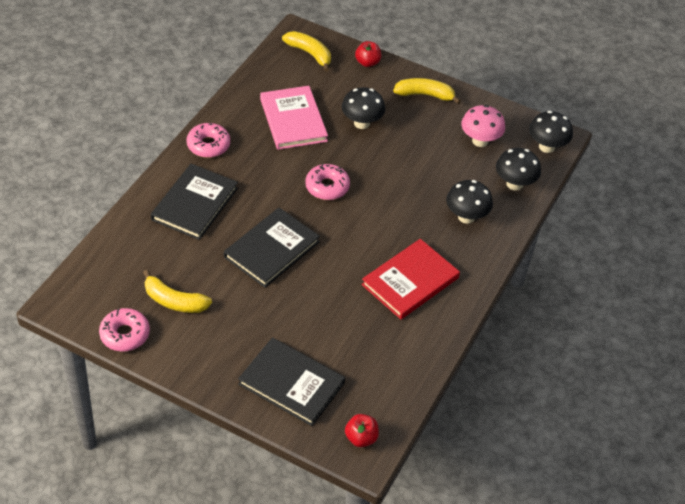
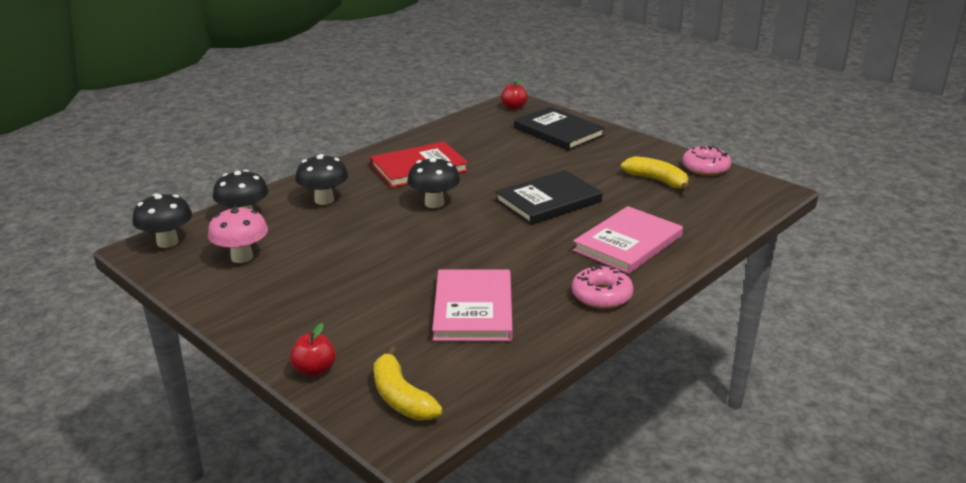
camera: 160 degrees left, 20 degrees down
black book [151,163,238,240] -> pink book [573,206,683,274]
pink donut [305,164,350,200] -> none
black mushroom [342,87,385,129] -> black mushroom moved to [407,157,460,208]
yellow banana [393,78,461,104] -> none

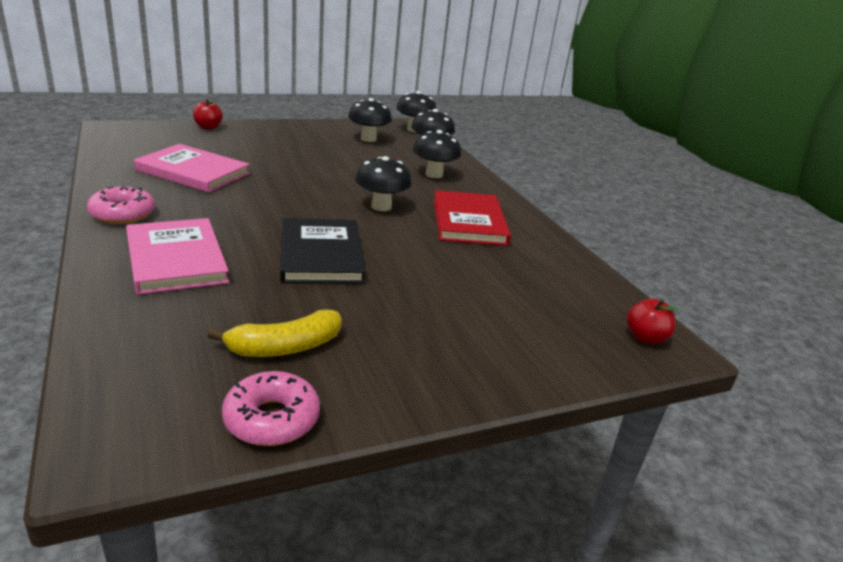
camera: 110 degrees right, 0 degrees up
pink mushroom [208,206,268,263] -> black mushroom [348,98,392,142]
yellow banana [374,346,442,420] -> none
black book [514,107,605,151] -> none

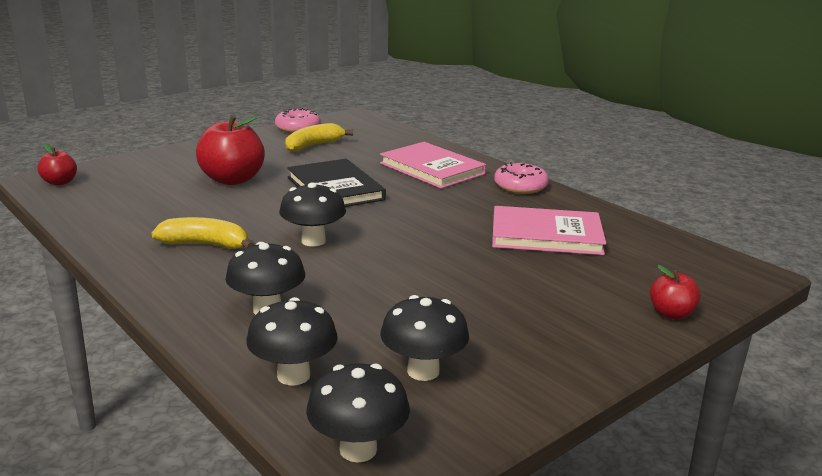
camera: 165 degrees right, 5 degrees down
red book [433,190,511,246] -> yellow banana [151,217,254,249]
none -> red apple [196,115,265,185]

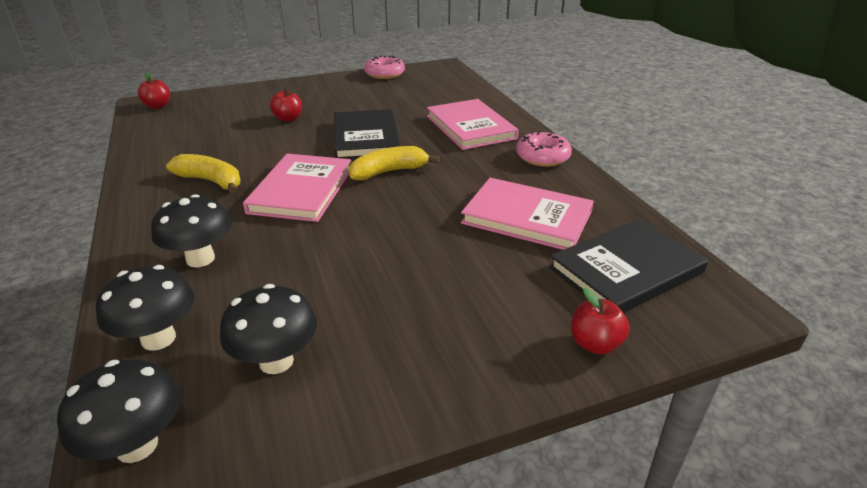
camera: 20 degrees right, 10 degrees up
red apple [196,115,265,185] -> red apple [270,89,302,122], size x0.53
black mushroom [279,182,346,246] -> pink book [243,154,351,222]
yellow banana [286,123,353,152] -> yellow banana moved to [348,146,440,180]
none -> black book [549,219,708,313]

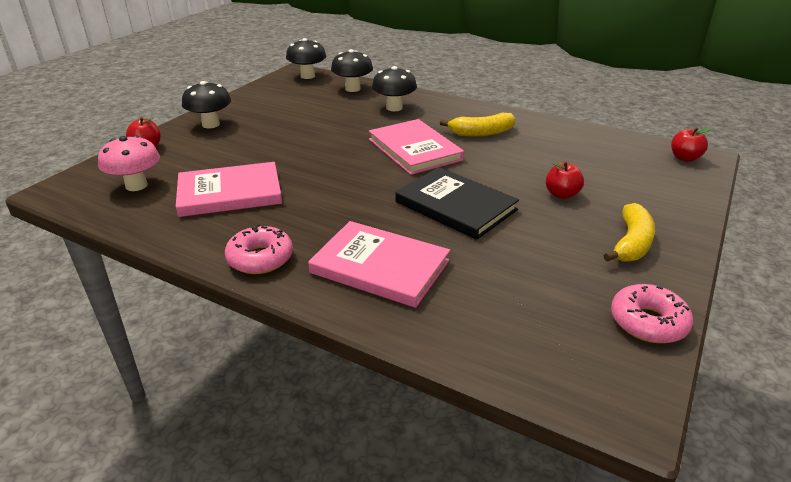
camera: 140 degrees right, 0 degrees up
black mushroom [220,284,317,374] -> black mushroom moved to [182,81,231,128]
yellow banana [348,146,440,180] -> yellow banana moved to [604,203,655,262]
black book [549,219,708,313] -> pink mushroom [98,135,160,191]

